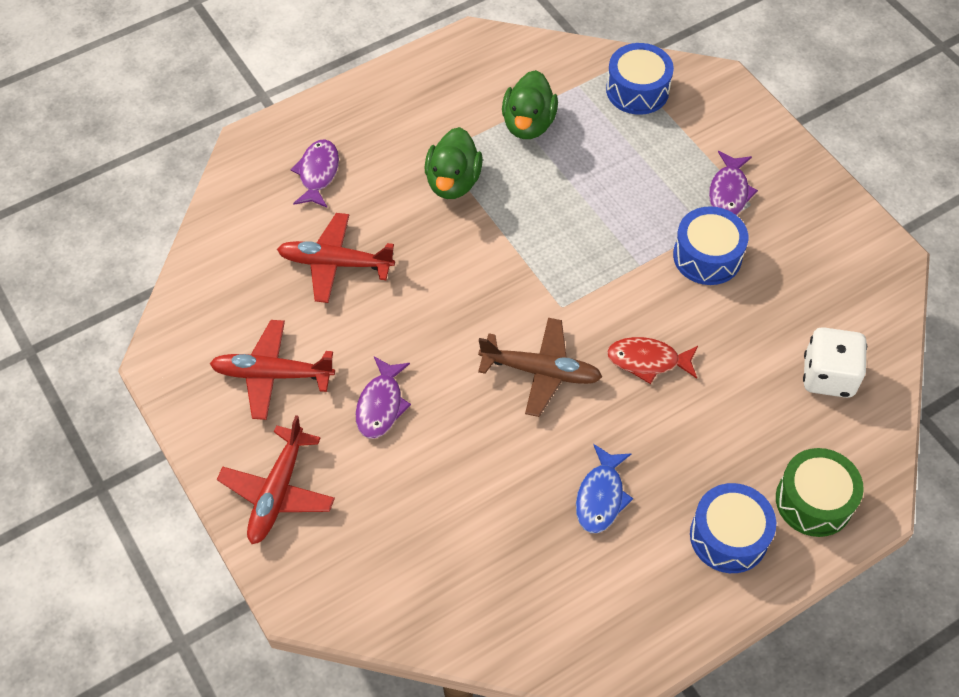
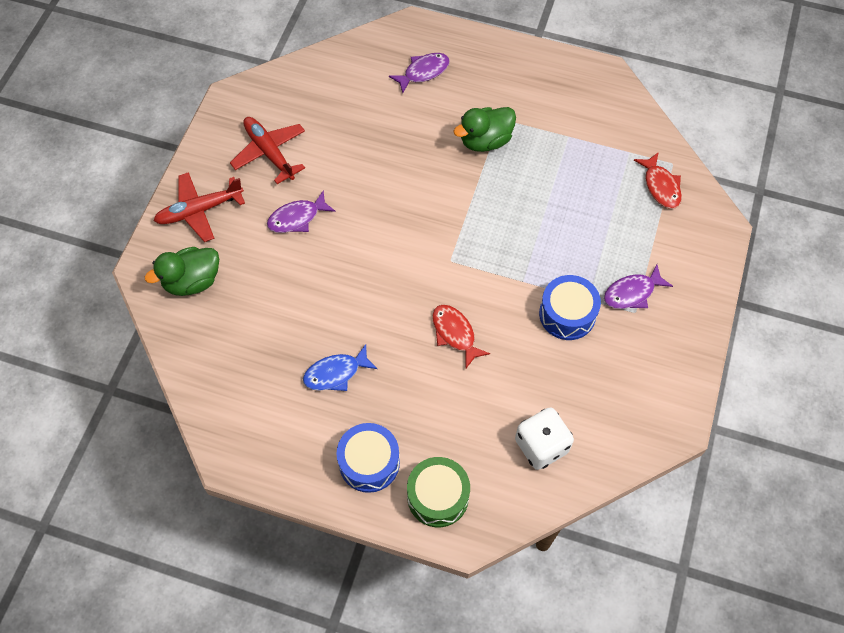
camera: 50 degrees right, 5 degrees up
red plane [277,213,395,303] -> none
brown plane [478,318,602,417] -> none
green duck [502,70,558,139] -> green duck moved to [145,247,219,296]
blue drum [606,43,674,115] -> red fish [634,152,682,209]

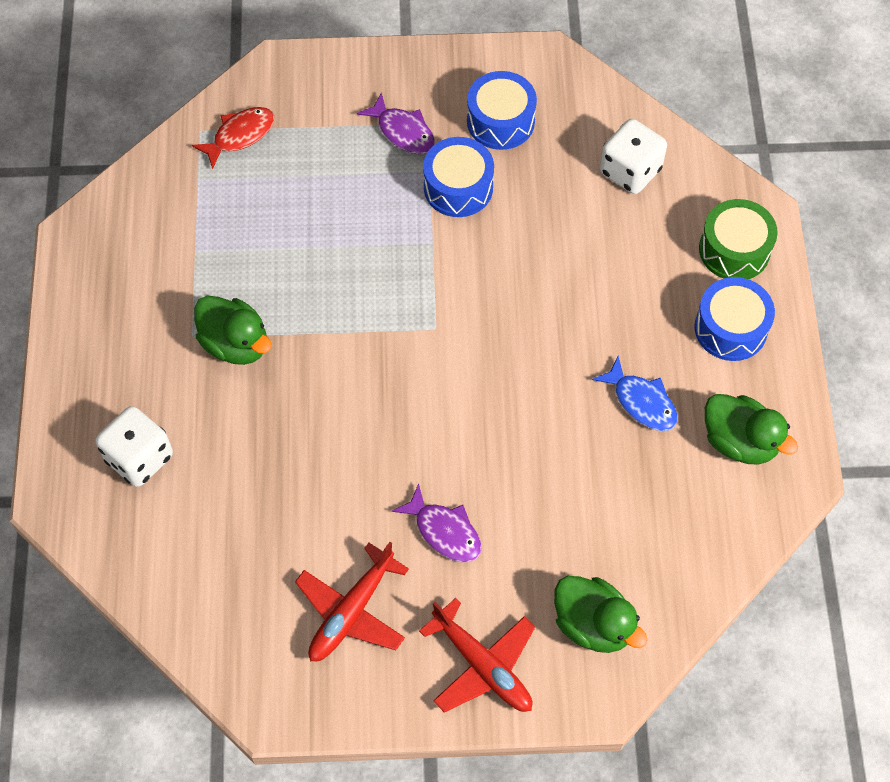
camera: 110 degrees left, 0 degrees up
purple fish [389,53,450,93] -> white dice [96,406,173,487]
red fish [432,305,490,368] -> none
none -> blue drum [467,71,537,150]
none -> green duck [705,394,798,465]

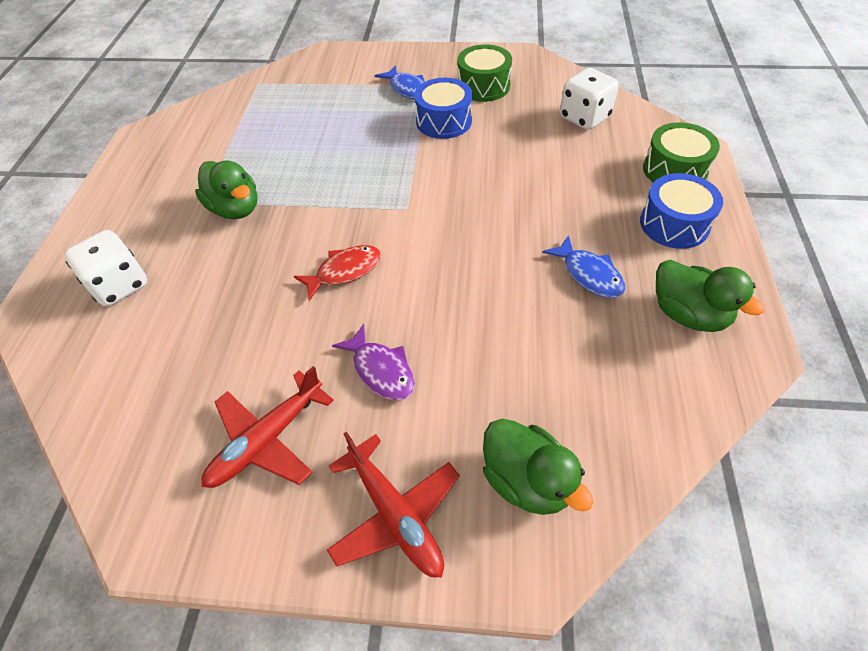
camera: 10 degrees right, 10 degrees down
red fish [192,107,274,169] -> red fish moved to [294,245,381,301]
purple fish [357,93,435,154] -> blue fish [375,65,425,99]
blue drum [467,71,537,150] -> green drum [457,44,512,102]

